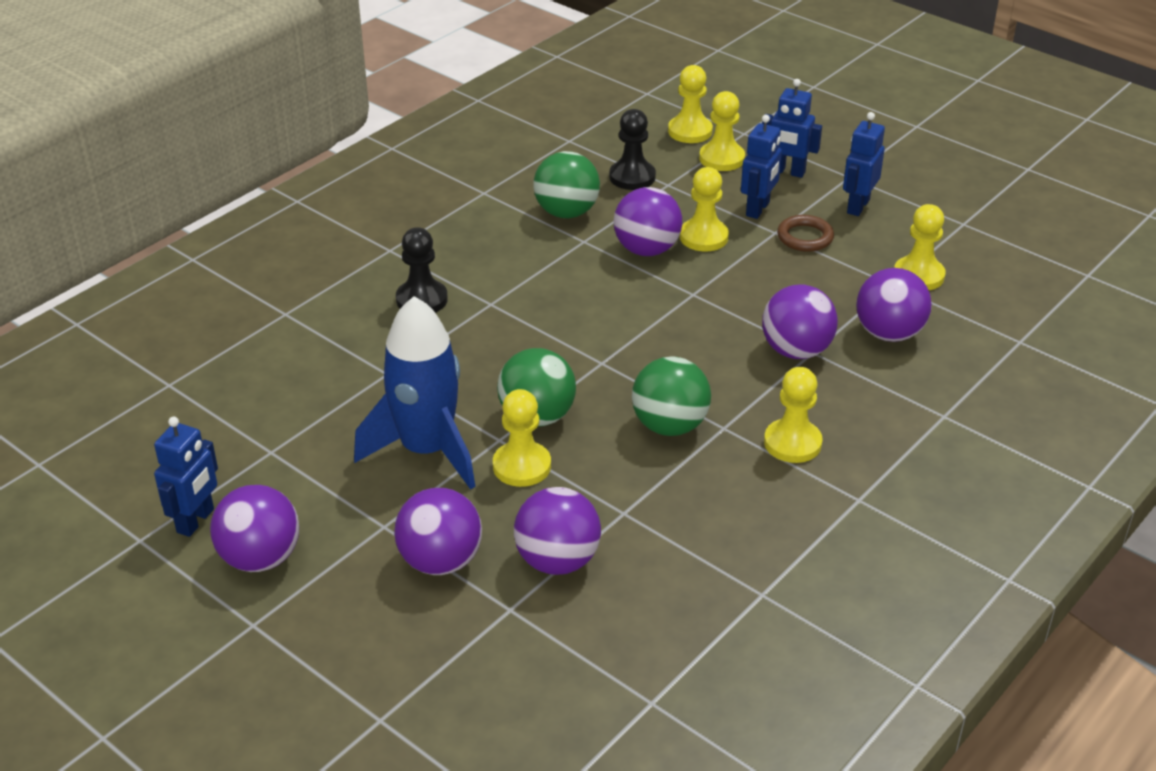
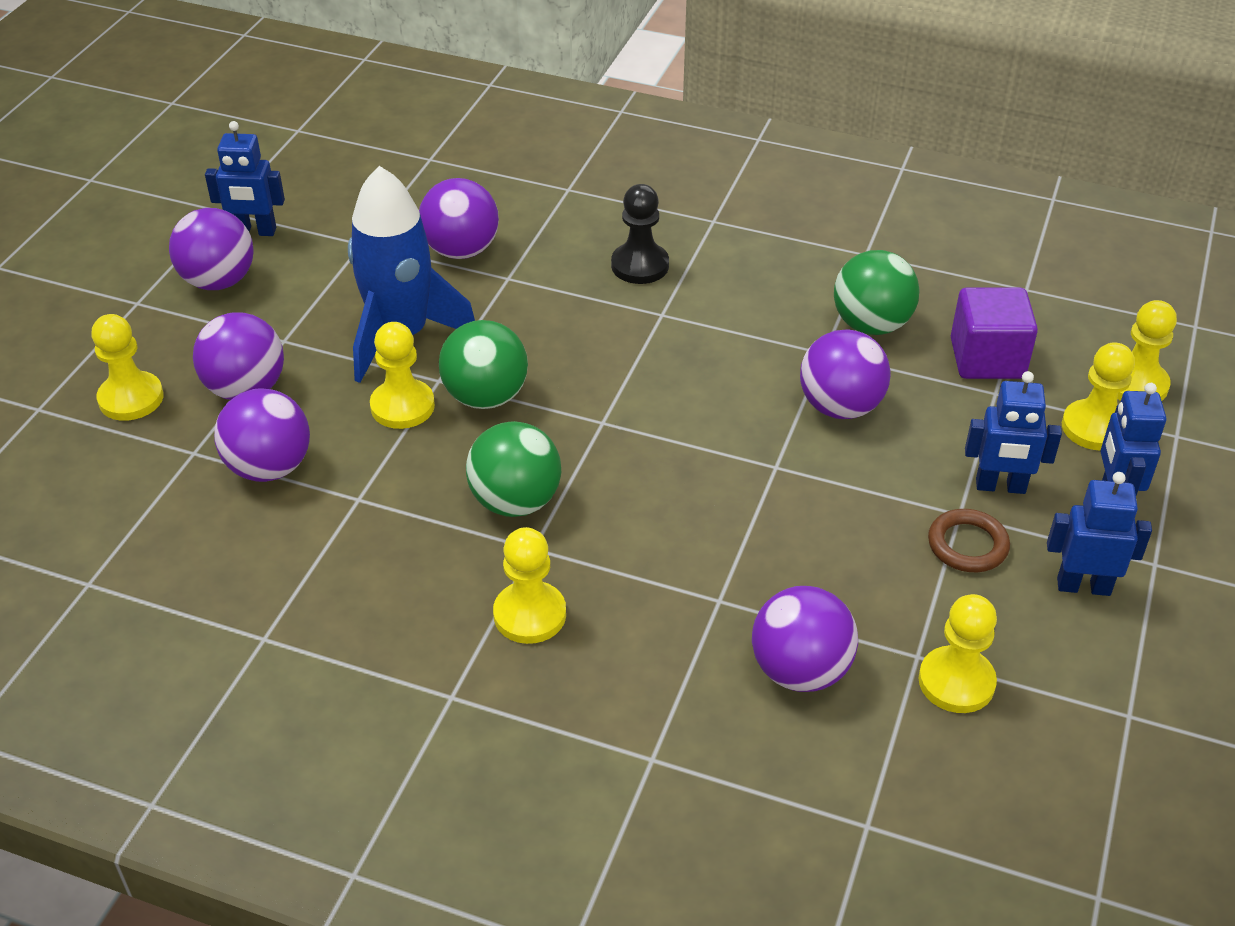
camera: 70 degrees right, 5 degrees up
black pawn [609,109,656,190] -> purple cube [951,288,1038,379]
yellow pawn [680,167,729,252] -> yellow pawn moved to [91,314,164,421]
purple ball [762,284,838,359] -> purple ball moved to [419,178,499,259]

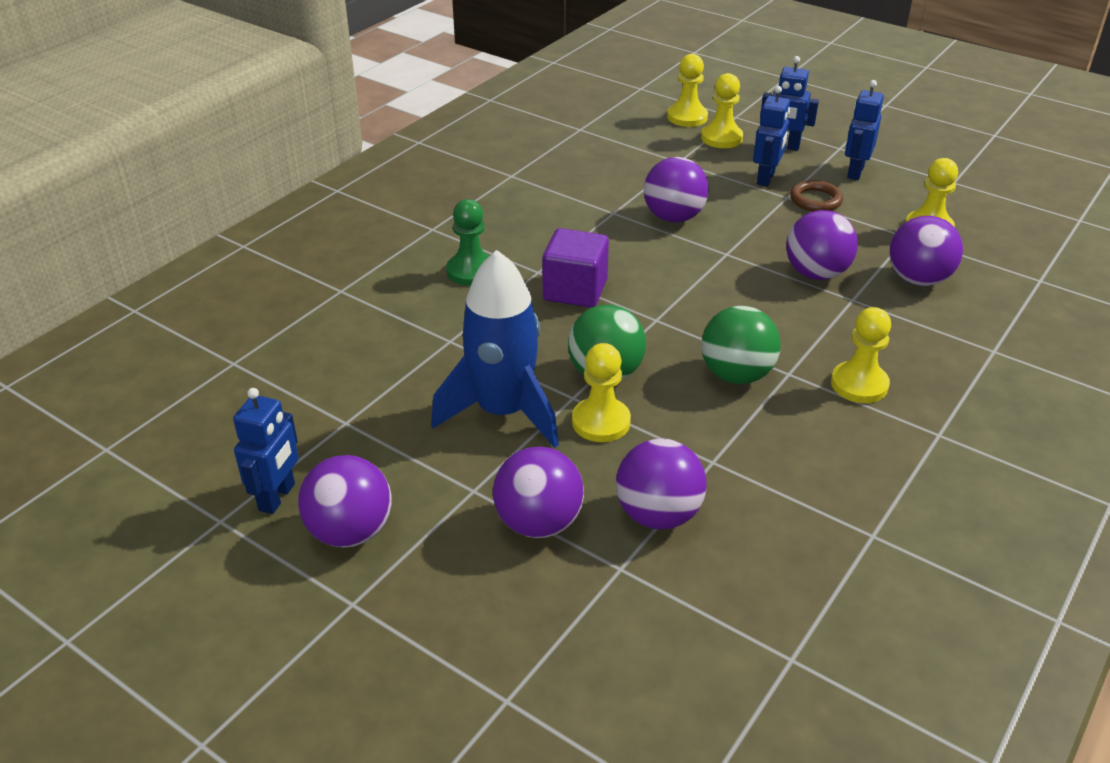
camera: 75 degrees left, 5 degrees down
yellow pawn [91,314,164,421] -> none
purple ball [419,178,499,259] -> purple ball moved to [786,210,858,280]
black pawn [611,184,669,284] -> green pawn [446,199,489,286]
green ball [834,250,920,335] -> none
purple cube [951,288,1038,379] -> purple cube moved to [542,228,609,308]

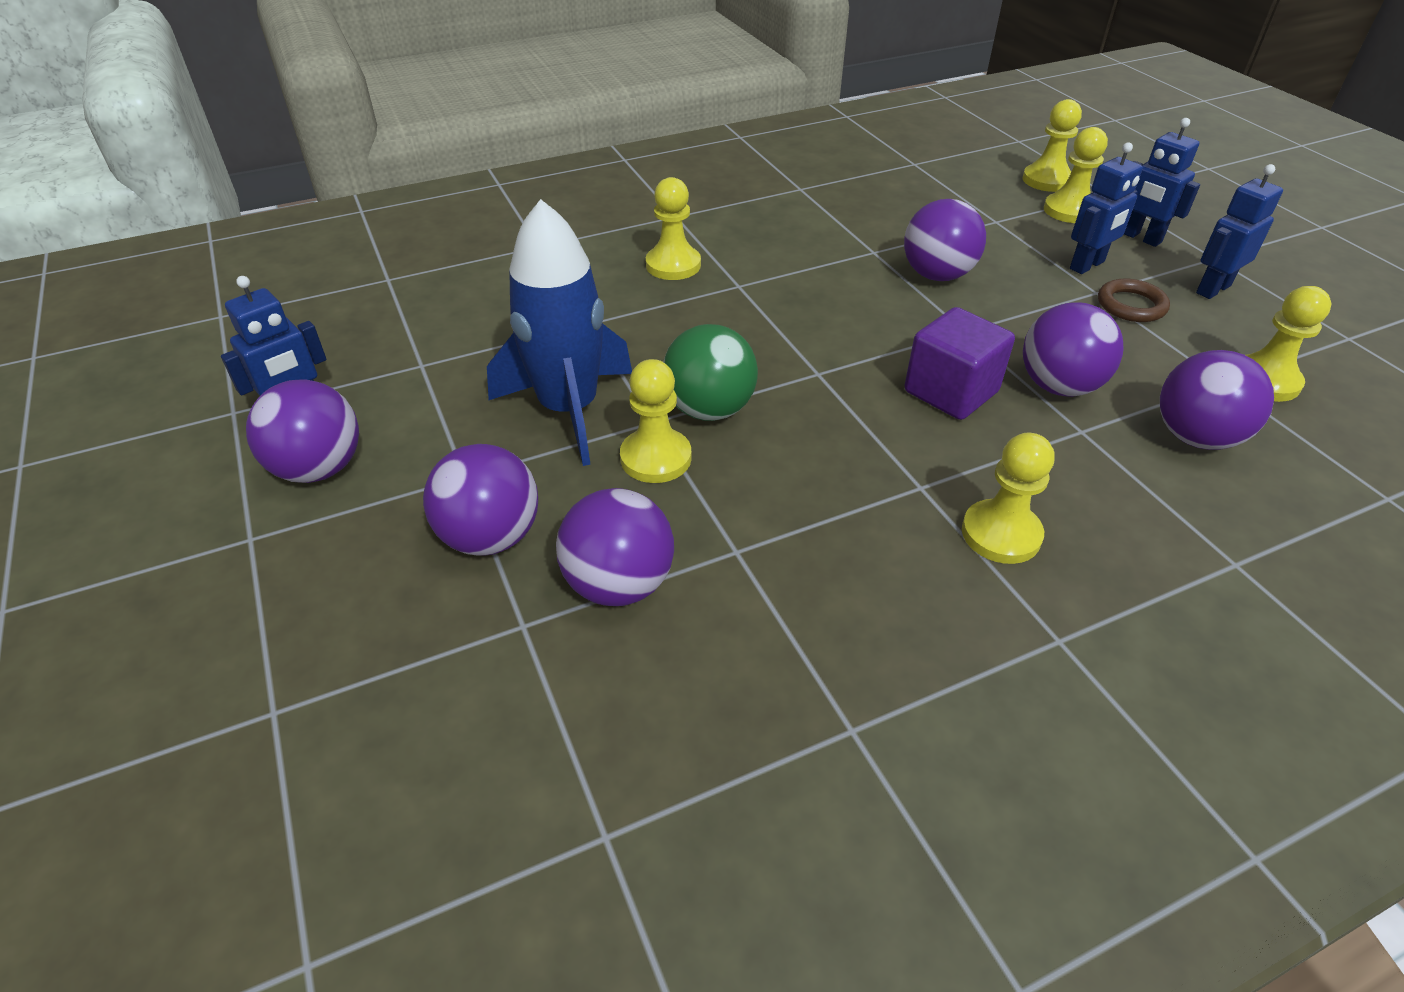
camera: 30 degrees right, 5 degrees up
green pawn [446,199,489,286] -> yellow pawn [646,177,701,280]
purple cube [542,228,609,308] -> purple cube moved to [905,307,1015,420]
green ball [701,306,781,384] -> none

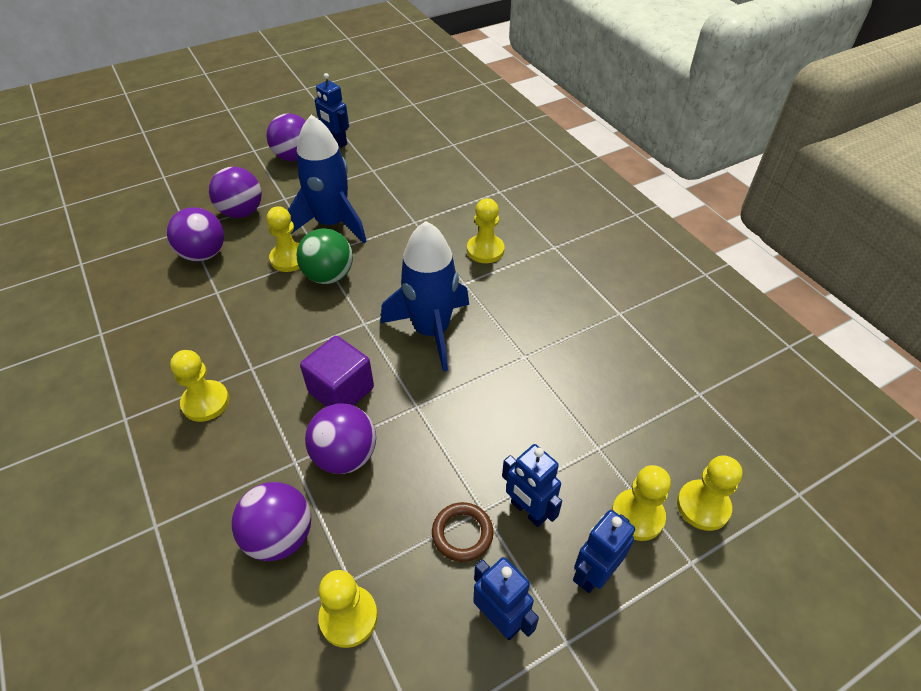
camera: 85 degrees right, 5 degrees up
purple ball [904,199,986,281] -> none
none -> blue rocket [381,221,469,372]

